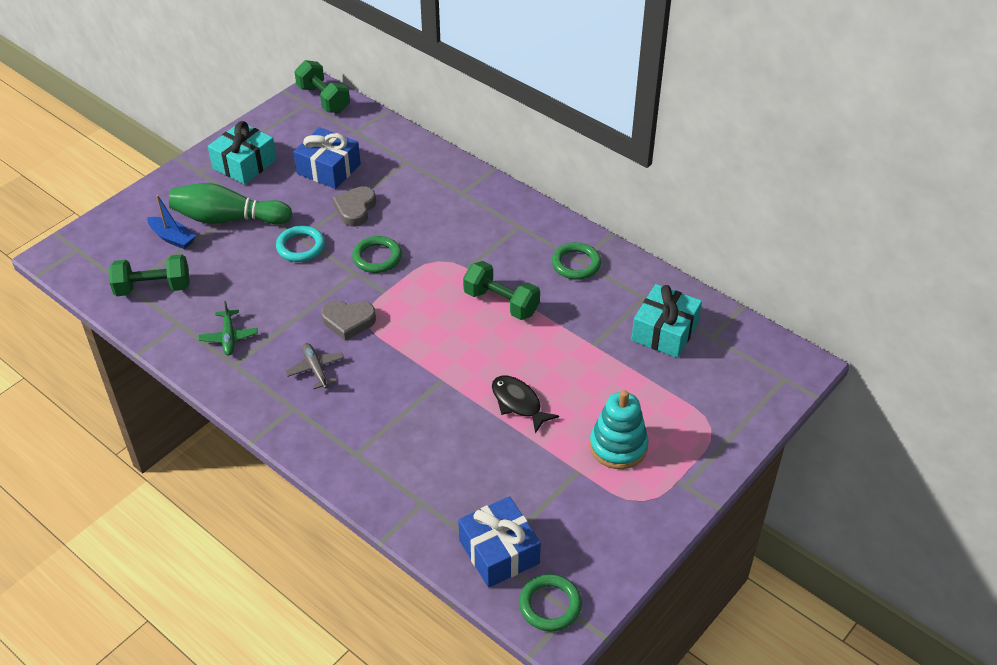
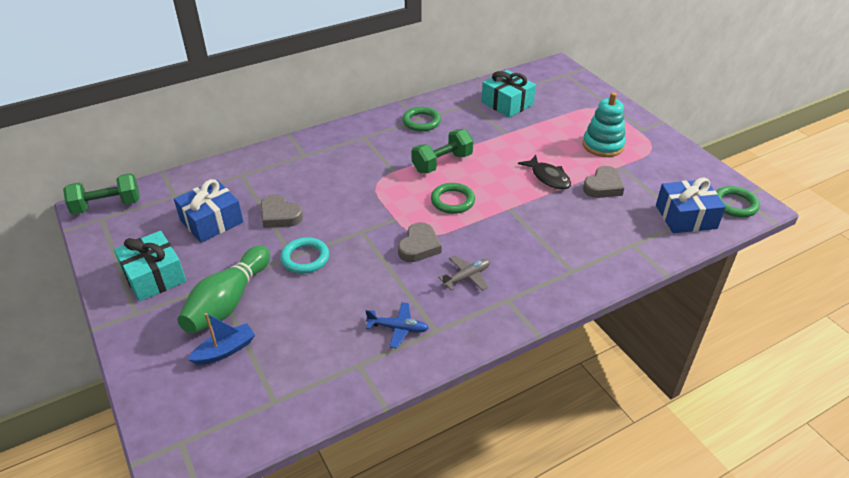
camera: 70 degrees left, 5 degrees down
green dumbbell [109,254,190,296] -> none
green plane [199,301,258,355] -> blue plane [366,302,429,349]
grey plane [285,343,344,389] -> grey plane turned 150 degrees clockwise [438,255,490,291]
green ring [352,236,402,273] -> green ring moved to [431,183,475,214]
black fish [492,376,559,433] -> black fish turned 105 degrees counterclockwise [518,155,571,190]
none -> grey heart [583,166,624,198]

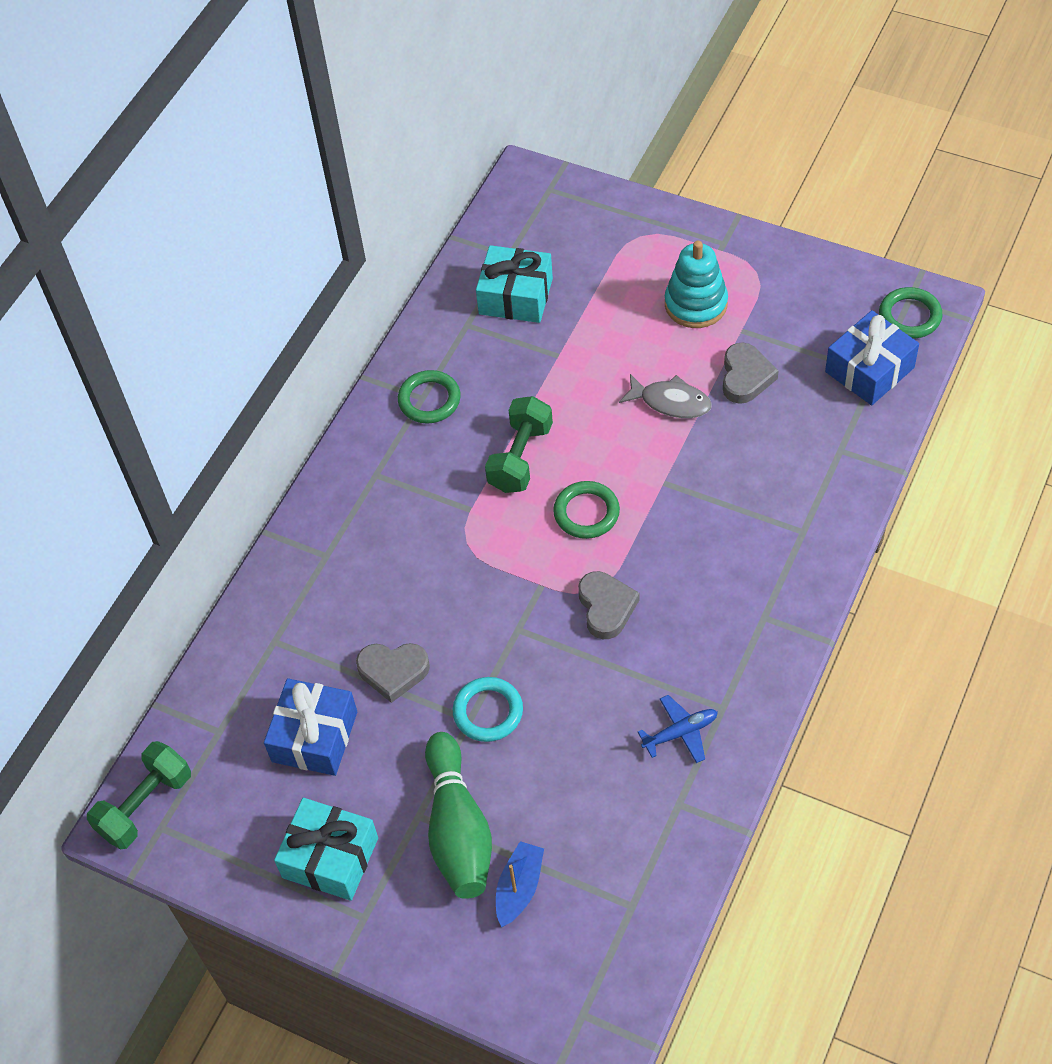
camera: 30 degrees left, 15 degrees up
grey plane [438,255,490,291] -> none
black fish [518,155,571,190] -> grey fish [619,374,712,418]

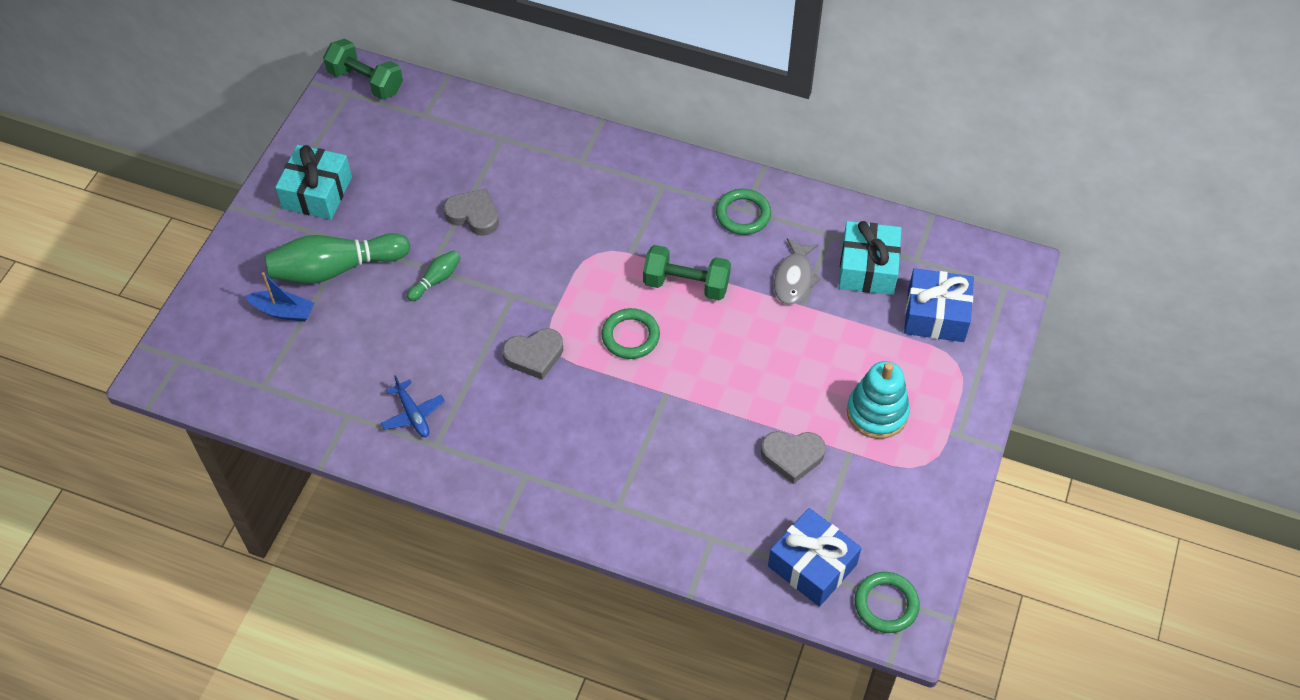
camera: 80 degrees right, 0 degrees up
blue gift [264,678,357,776] -> blue gift moved to [904,268,974,342]
grey heart [356,643,430,703] -> grey heart turned 120 degrees clockwise [444,189,499,236]
turquoise ring [453,677,523,742] -> green bowling pin [407,250,461,301]
grey fish [619,374,712,418] -> grey fish moved to [774,238,821,305]

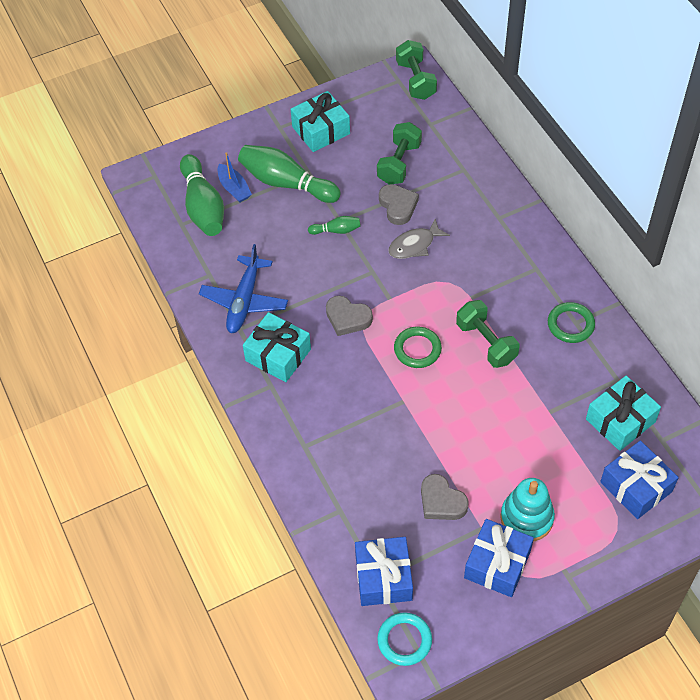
camera: 45 degrees right, 0 degrees up
blue plane [381,375,445,437] -> blue plane [199,244,288,333], size x1.74
grey fish [774,238,821,305] -> grey fish moved to [388,219,450,259]
green ring [854,572,920,633] -> turquoise ring [377,613,432,666]
none -> green bowling pin [180,154,224,236]
none -> turquoise gift [243,312,311,382]
none -> green dumbbell [377,122,422,184]
none -> blue gift [464,519,534,597]

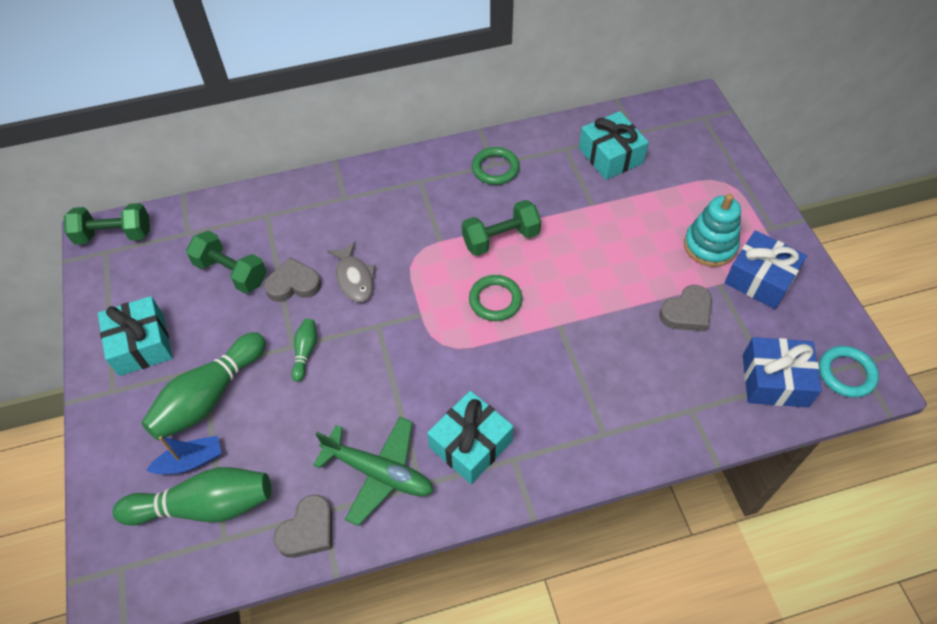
camera: 80 degrees left, 0 degrees up
blue plane [199,244,288,333] -> green plane [313,417,434,526]
grey heart [326,296,373,336] -> grey heart moved to [273,494,332,558]
blue gift [600,440,679,519] -> none

